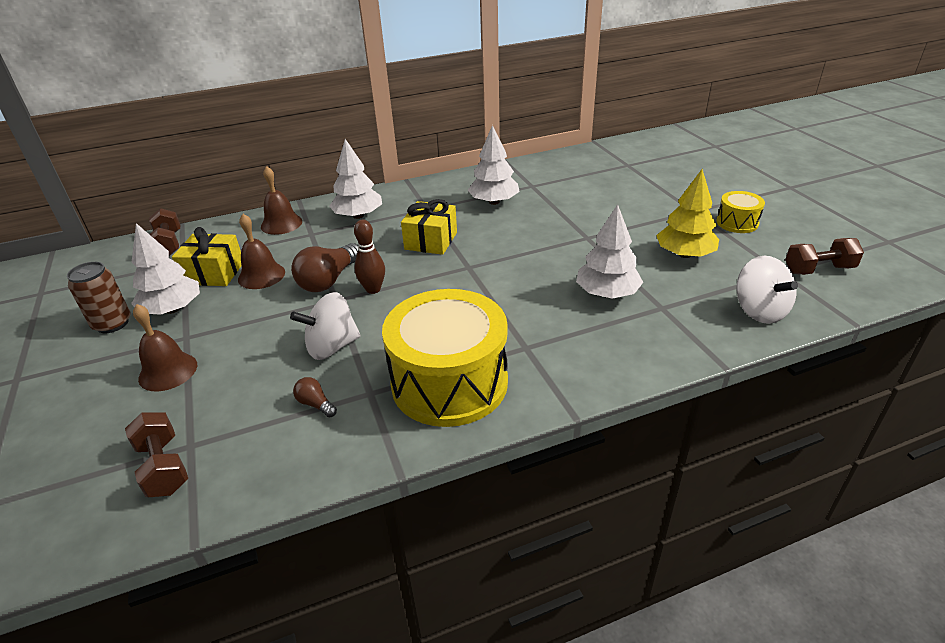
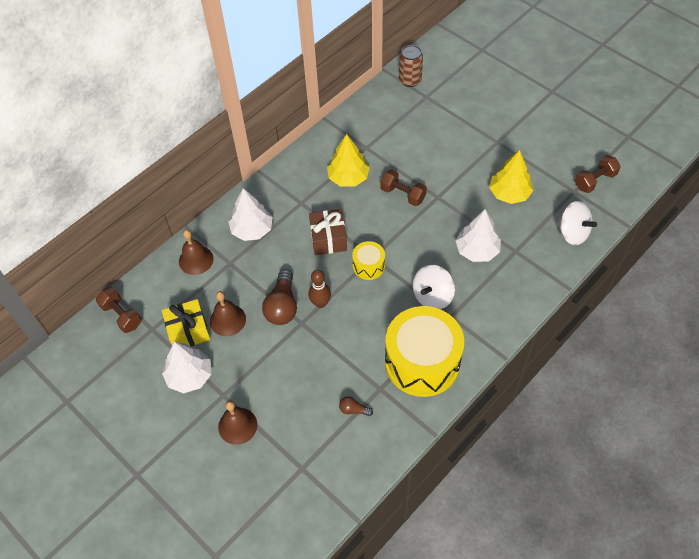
camera: 25 degrees left, 20 degrees up
brown can [67,262,130,333] -> brown can moved to [399,45,423,87]
brown dumbbell [125,412,188,497] -> brown dumbbell moved to [380,169,427,206]
white spinning top [290,292,361,360] -> white spinning top moved to [413,265,455,309]
yellow gift [401,199,457,255] -> brown gift [309,209,347,255]
white tree [467,125,520,205] -> yellow tree [327,134,370,187]
yellow drum [716,191,765,233] -> yellow drum moved to [352,241,385,280]

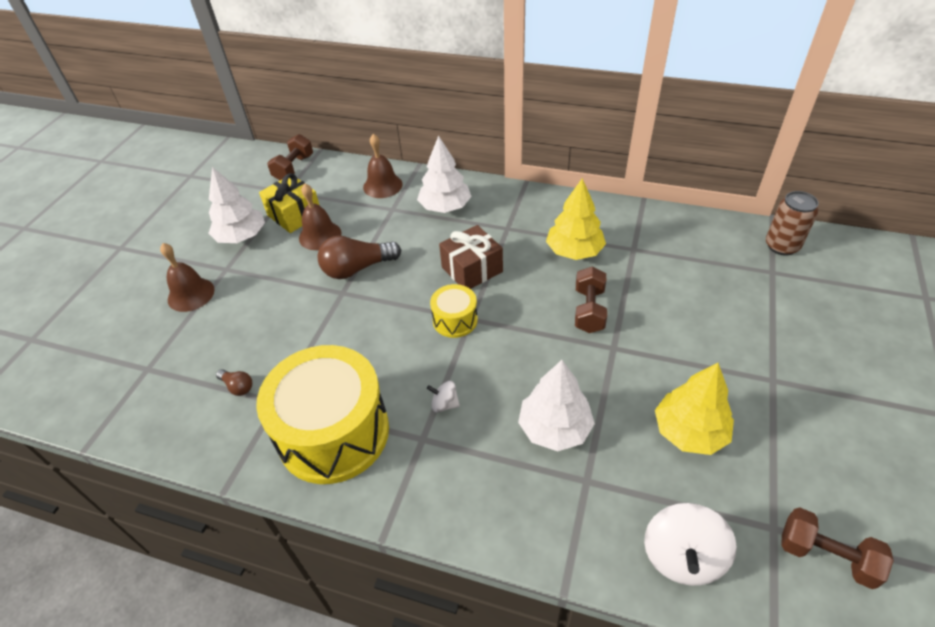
camera: 65 degrees right, 10 degrees down
brown bowling pin [308,270,331,308] -> none
brown light bulb [339,396,373,416] -> brown light bulb turned 135 degrees clockwise [216,369,252,396]
white spinning top [413,265,455,309] -> white spinning top [427,381,460,413], size x0.51

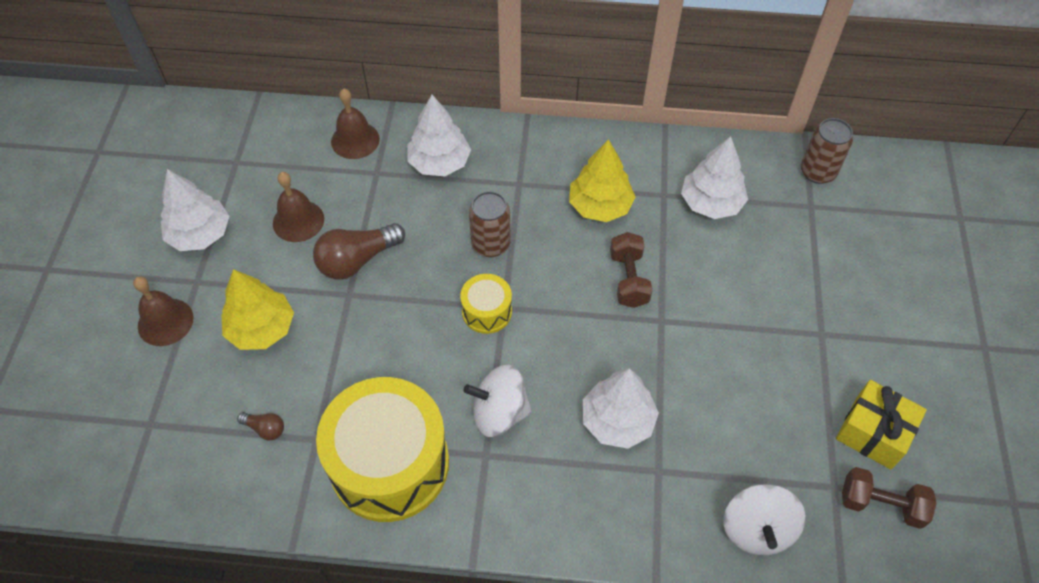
camera: 15 degrees left, 10 degrees up
yellow gift [259,173,320,233] -> yellow gift moved to [836,380,927,469]
brown dumbbell [267,134,313,180] -> none
white spinning top [427,381,460,413] -> white spinning top [463,365,532,437], size x1.96
brown gift [439,225,503,289] -> brown can [469,191,511,257]
yellow tree [655,363,734,455] -> yellow tree moved to [221,269,294,350]
none -> white tree [681,136,748,219]

